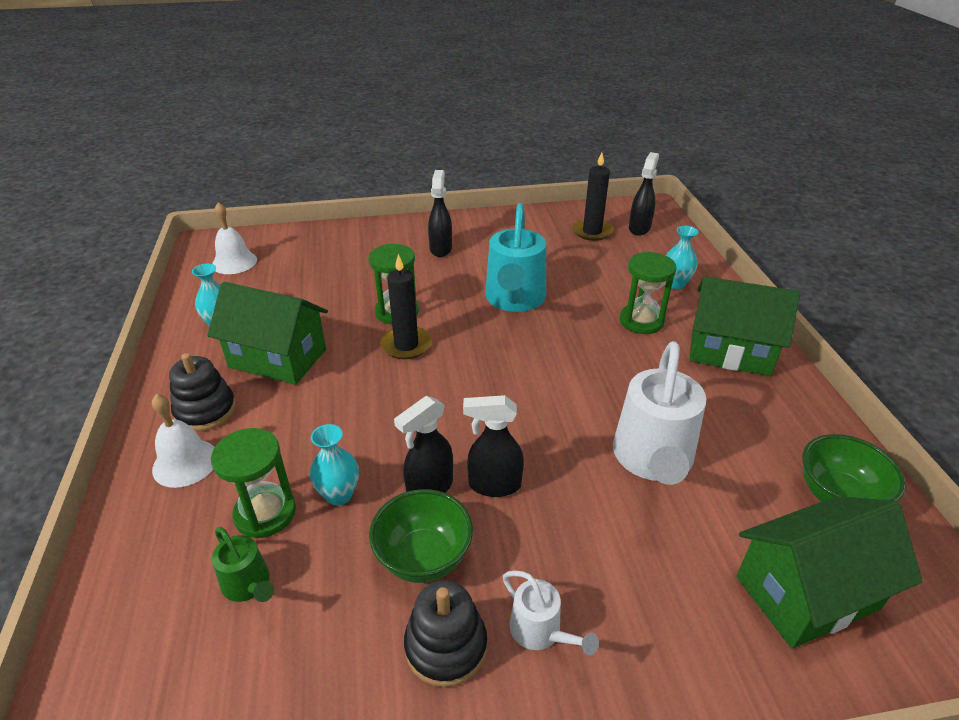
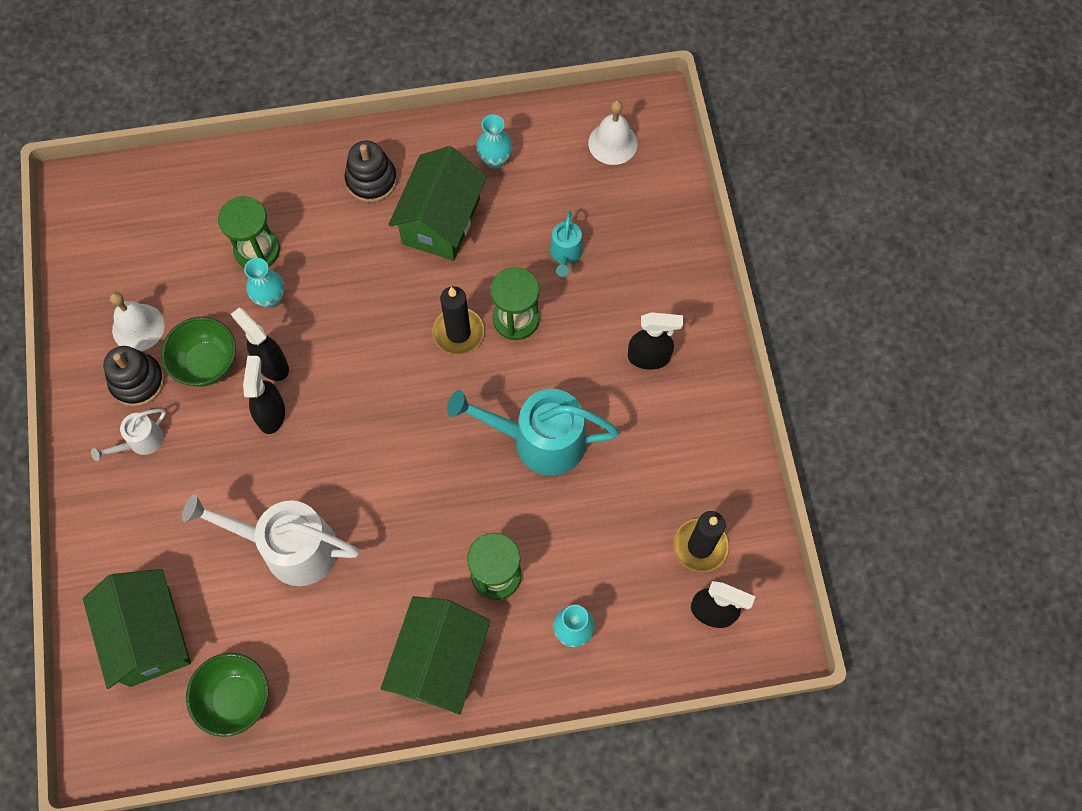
camera: 90 degrees right, 30 degrees up
white bell [152,394,215,488] -> white bell moved to [110,292,165,351]
green watering can [212,527,274,602] -> none
none -> turquoise watering can [550,210,583,277]

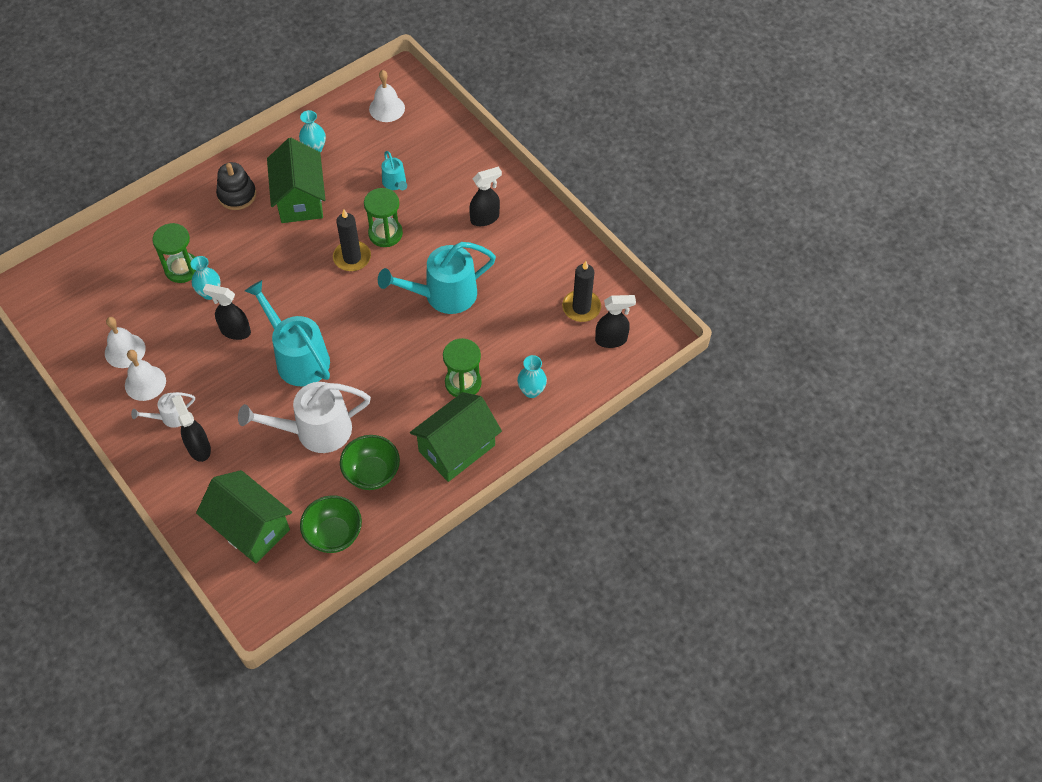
camera: 30 degrees left, 10 degrees down
white watering can [91,409,166,461] -> white watering can turned 45 degrees clockwise [131,392,195,428]
black stacking toy [103,346,165,407] -> white bell [125,350,166,401]
green bowl [161,317,236,387] -> green bowl moved to [340,435,400,490]
black spray bottle [243,356,285,434] -> black spray bottle moved to [172,395,211,462]
green house [381,596,490,715] -> green house turned 60 degrees clockwise [410,392,502,482]
none -> turquoise watering can [245,280,330,387]

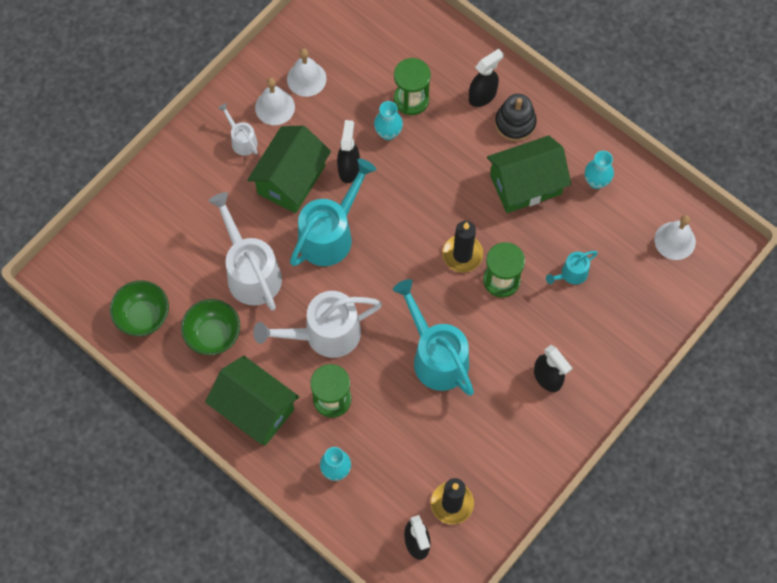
camera: 80 degrees right, 10 degrees up
black spray bottle [172,395,211,462] -> black spray bottle moved to [469,49,504,107]
green house [196,470,292,563] -> green house moved to [247,126,331,213]
none -> white watering can [253,291,382,358]

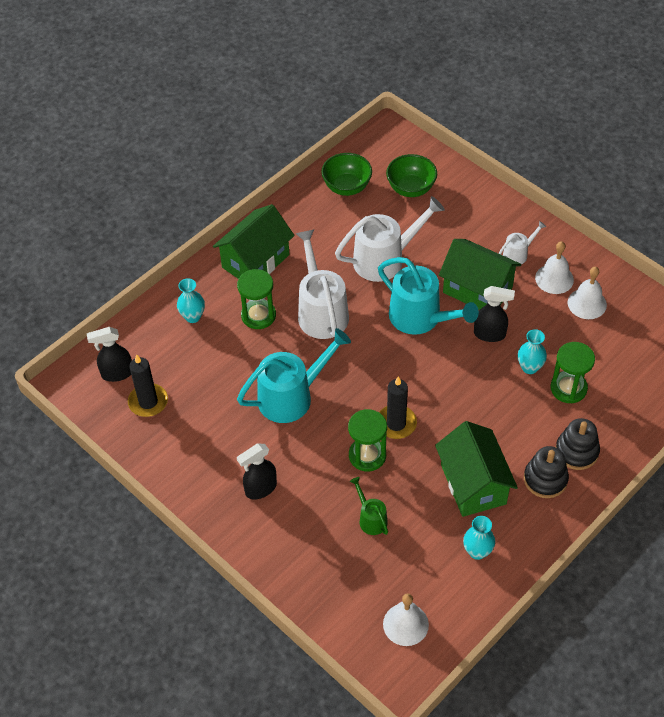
camera: 95 degrees right, 15 degrees down
green bowl [181,299,240,355] -> green bowl moved to [386,154,437,197]
black spray bottle [469,49,504,107] -> black stacking toy [556,418,600,470]
turquoise watering can [546,251,598,284] -> green watering can [350,477,388,535]

